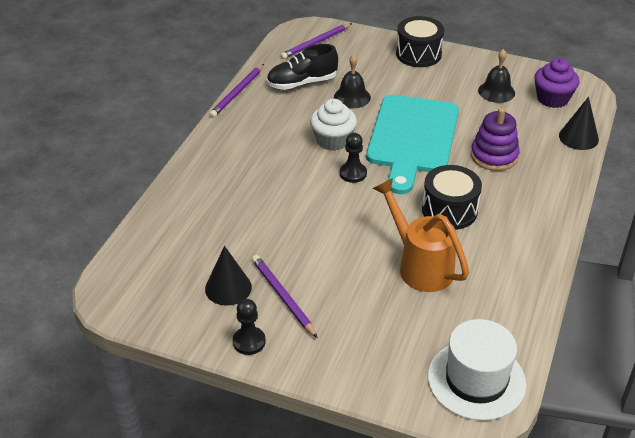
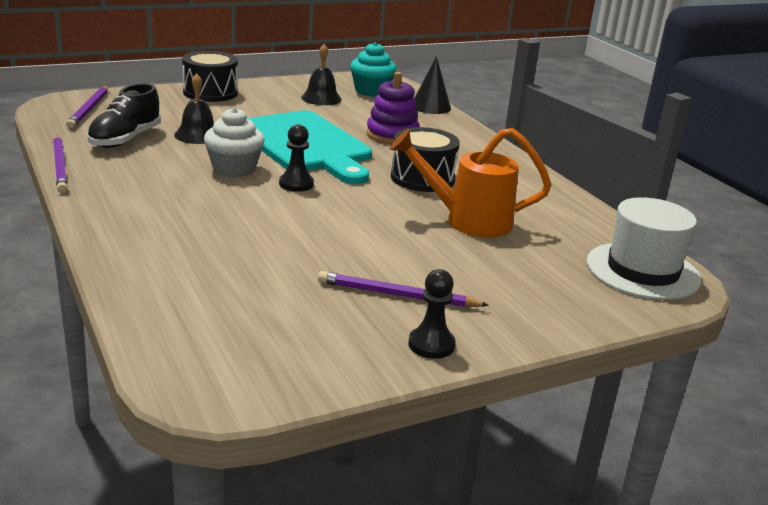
camera: 50 degrees left, 15 degrees down
black cone [205,246,252,306] -> none
purple cupcake [534,58,579,108] -> turquoise cupcake [350,42,397,97]

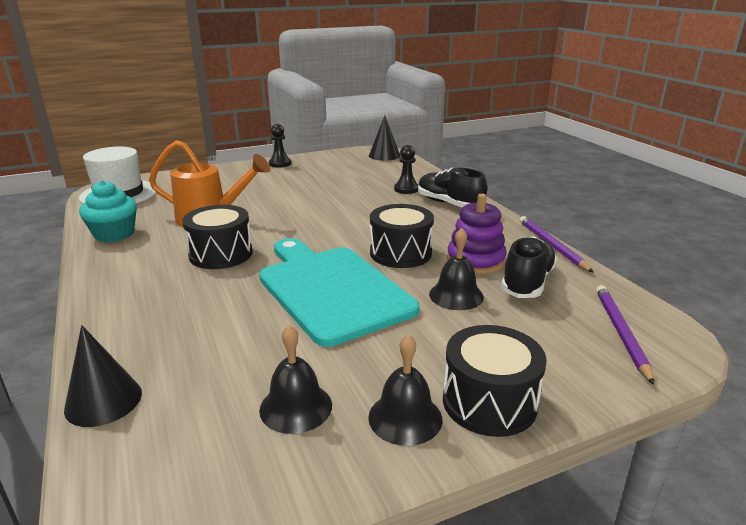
camera: 175 degrees left, 0 degrees up
white cupcake [204,107,265,177] -> black drum [370,204,434,268]
black pawn [279,124,314,192] -> black pawn moved to [394,145,418,194]
purple pencil [318,271,489,307] -> none
turquoise cupcake [350,42,397,97] -> turquoise cupcake moved to [79,180,137,242]
purple stacking toy [366,72,420,144] -> purple stacking toy moved to [447,193,507,274]
none -> black bell [368,334,442,446]
none -> black cone [369,116,400,161]
none -> black shoe [418,167,487,207]

